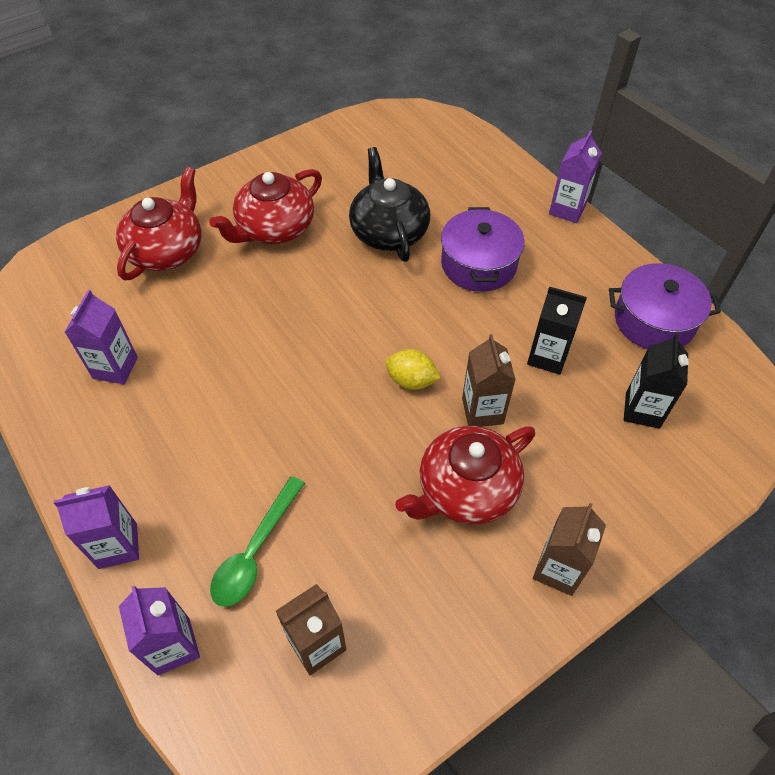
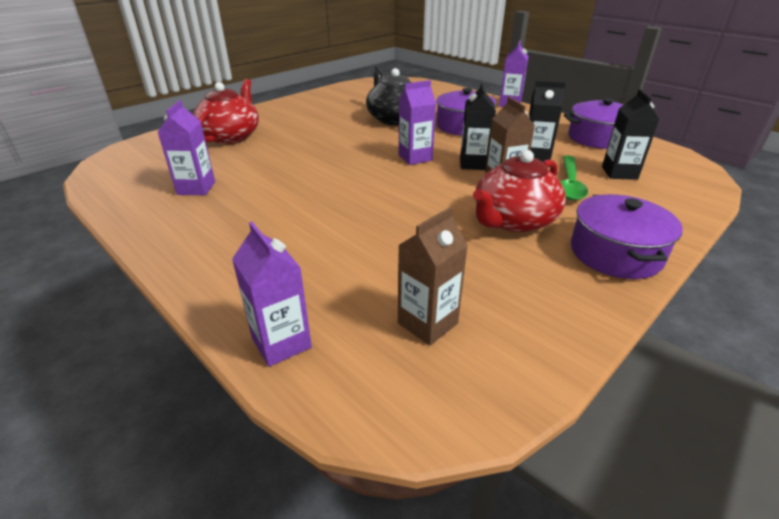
camera: 10 degrees left, 20 degrees down
purple carton [54,485,139,569] -> purple carton moved to [399,80,436,165]
red teapot [209,169,322,244] -> none
green spoon [210,476,305,607] -> green spoon moved to [560,155,588,200]
yellow lemon [385,349,441,390] -> none
brown carton [533,503,606,596] -> purple pot [571,194,683,279]
none -> black carton [460,83,496,170]

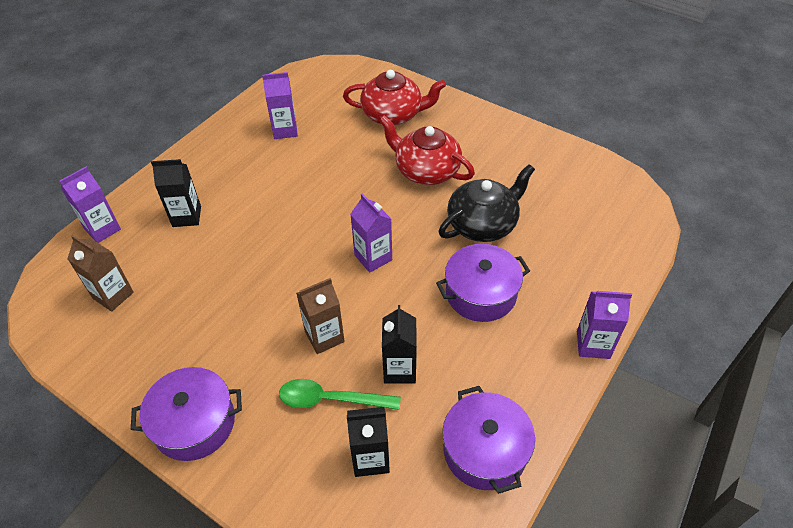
camera: 80 degrees right, 15 degrees up
black carton [460,83,496,170] -> black carton moved to [151,159,201,227]
red teapot [473,150,566,232] -> red teapot moved to [379,115,475,185]

